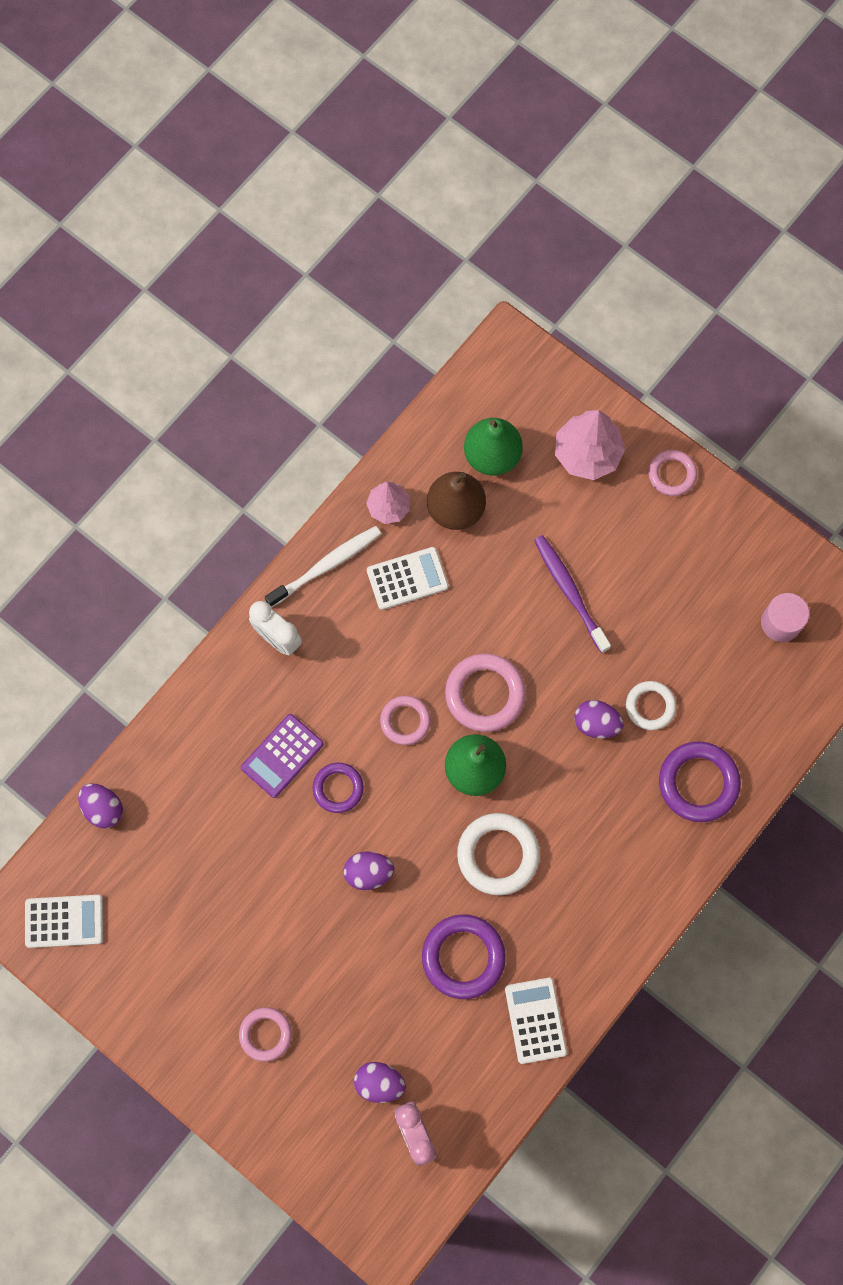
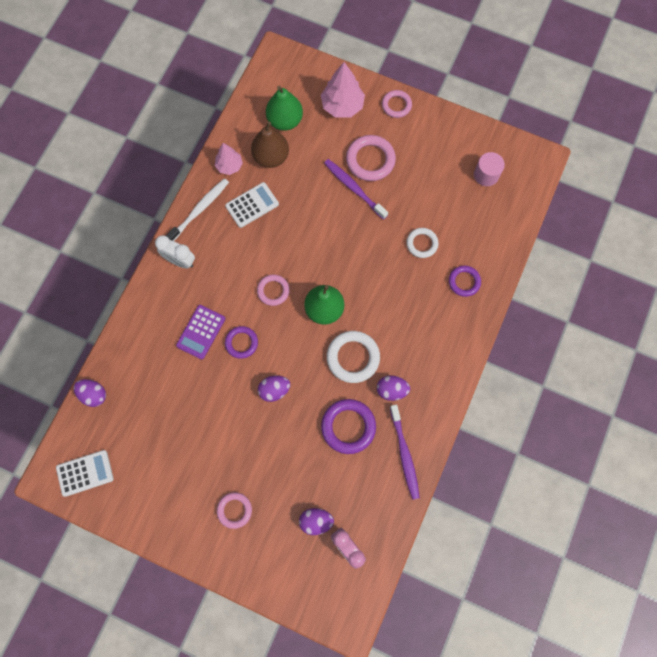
camera: 15 degrees left, 0 degrees up
pink ring [445,654,526,732] -> pink ring moved to [346,135,396,181]
white calculator [505,978,567,1064] -> purple toothbrush [390,405,420,500]
purple egg [574,700,624,738] -> purple egg moved to [377,376,410,401]
purple ring [659,742,741,822] -> purple ring [449,266,481,297], size x0.63

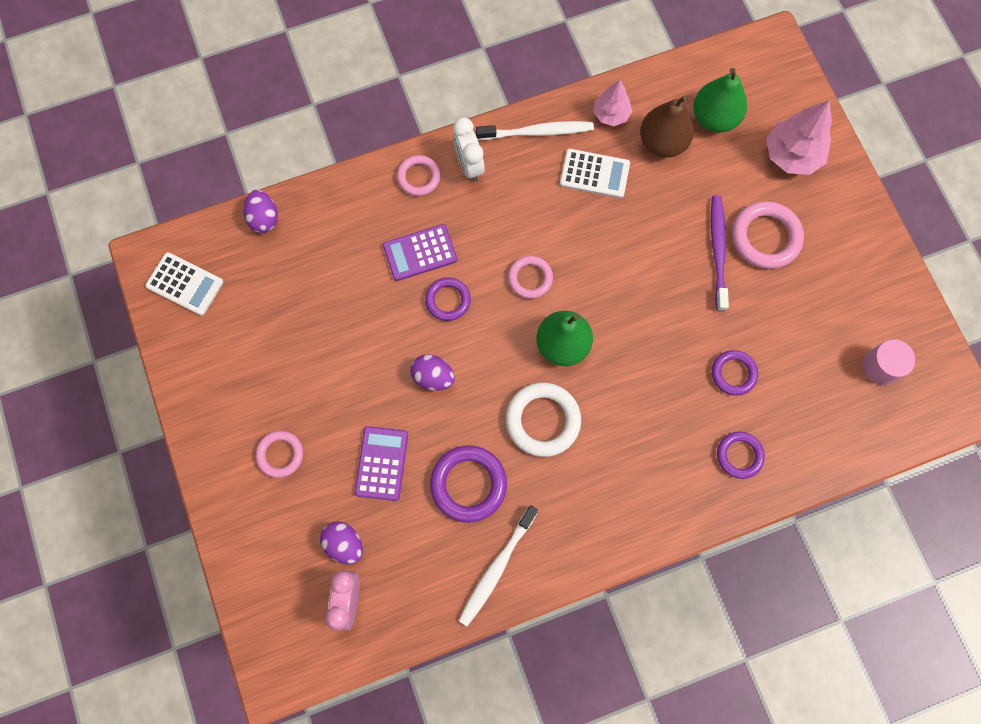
camera: 45 degrees right, 0 degrees up
purple egg [377,376,410,401] -> none
pink ring [382,90,412,118] -> pink ring moved to [397,155,441,196]
purple toothbrush [390,405,420,500] -> white toothbrush [458,505,538,626]
white ring [407,228,439,258] -> purple ring [712,350,758,396]
none -> purple calculator [355,426,408,501]

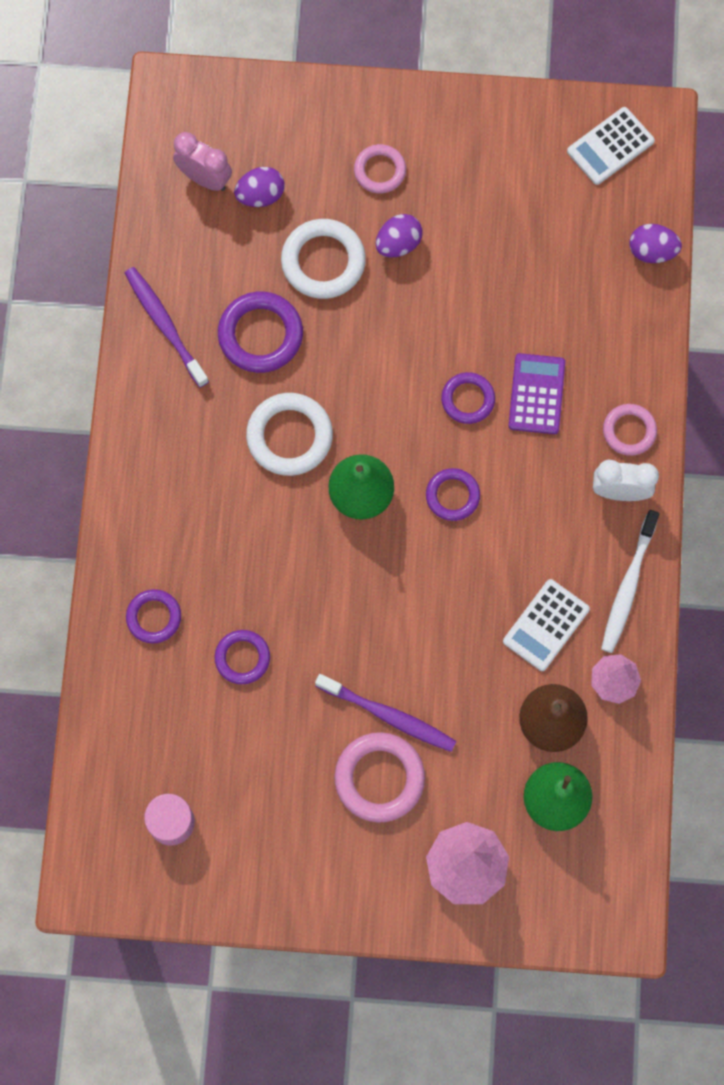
camera: 115 degrees right, 0 degrees up
purple calculator [355,426,408,501] -> white ring [281,219,366,299]
purple egg [411,354,455,391] -> purple egg moved to [376,214,423,257]
white toothbrush [458,505,538,626] -> purple toothbrush [125,267,209,388]
pink ring [508,256,553,299] -> purple ring [426,468,480,521]

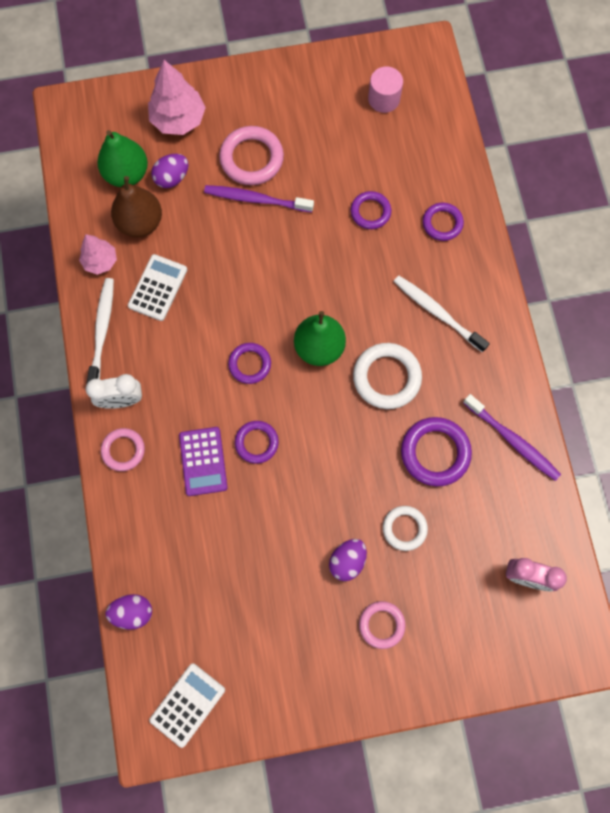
camera: 165 degrees right, 0 degrees up
purple egg [234,167,285,207] -> purple egg moved to [151,154,189,188]
white ring [281,219,366,299] -> white ring [383,506,428,551], size x0.63
none -> white toothbrush [393,275,490,352]

